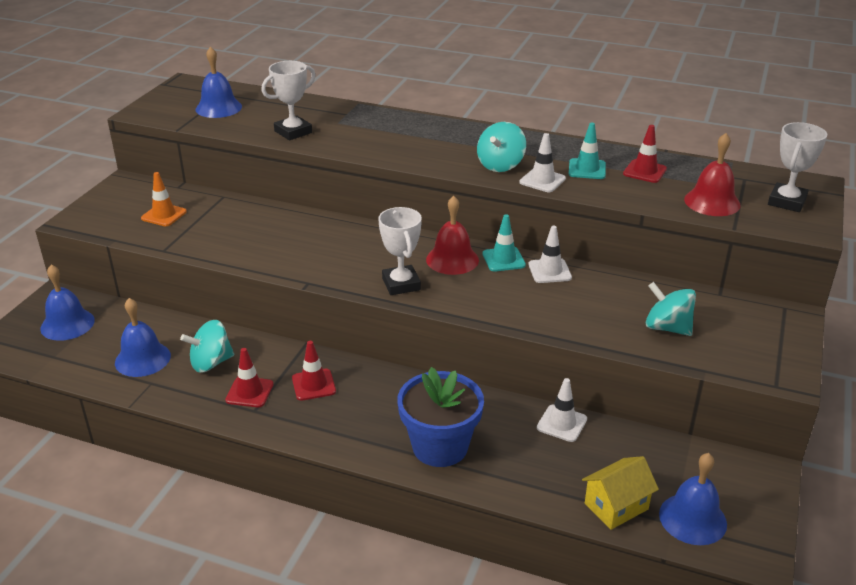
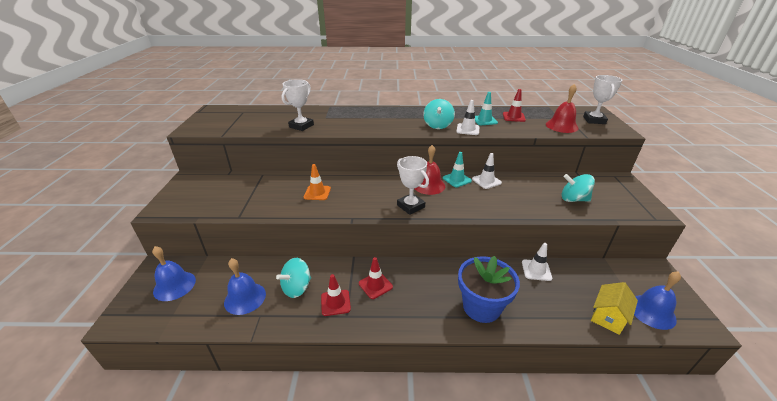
camera: 20 degrees left, 0 degrees up
orange traffic cone [141,172,187,226] -> orange traffic cone moved to [304,164,331,200]
blue bell [195,47,242,118] -> none

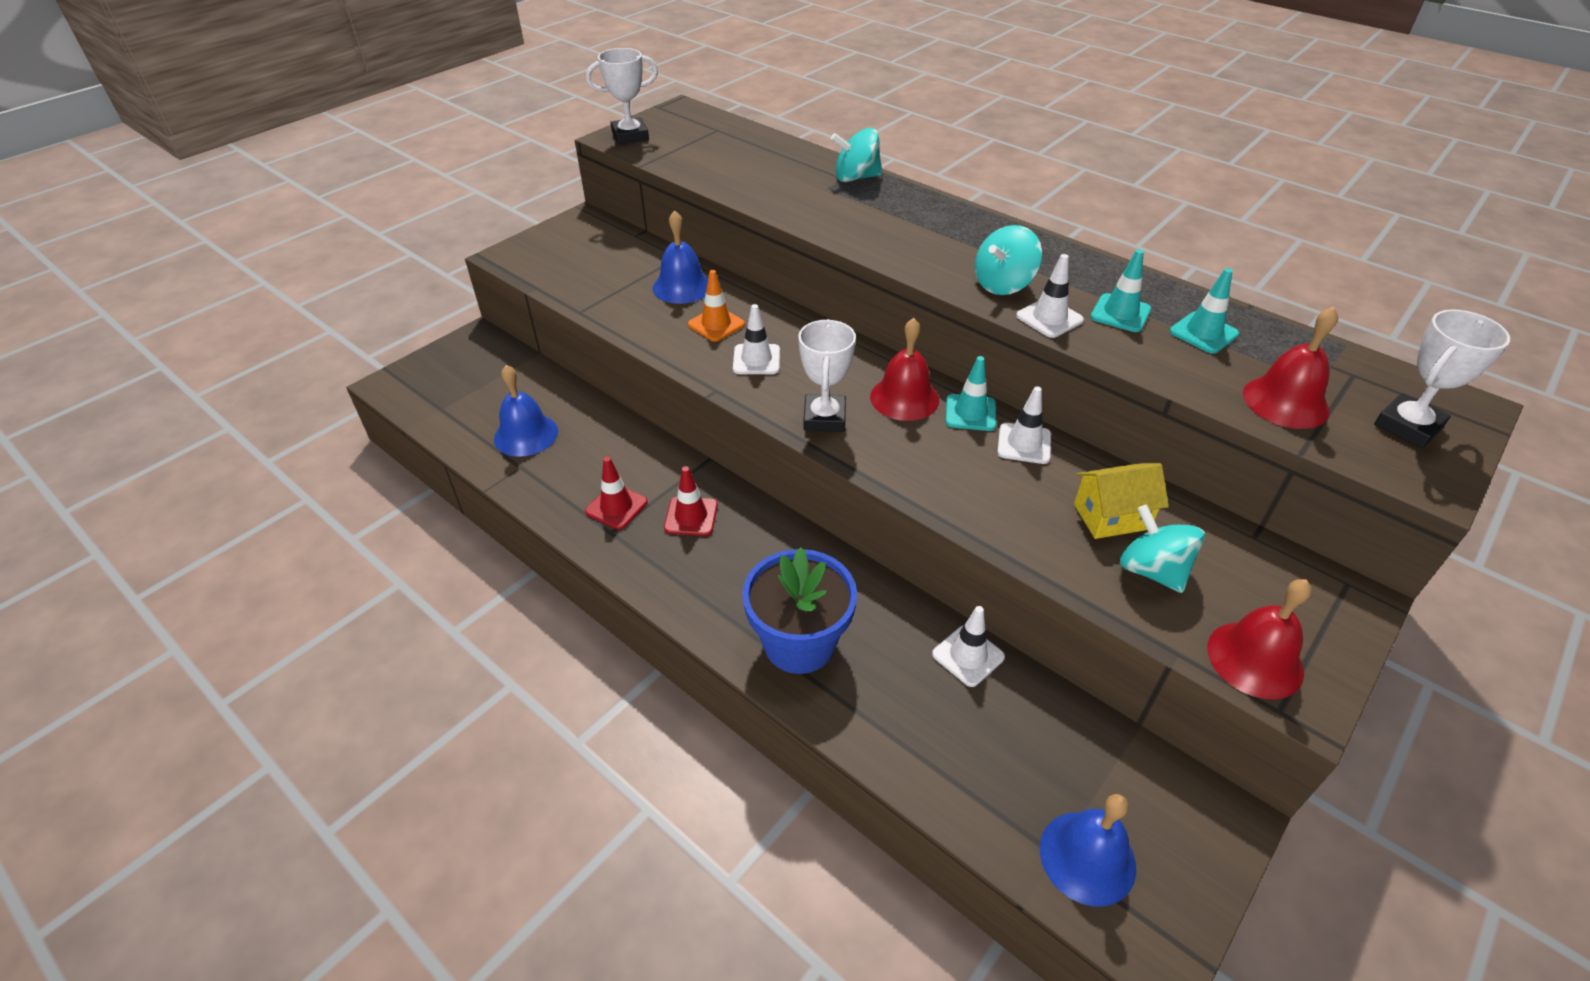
camera: 40 degrees right, 10 degrees up
blue bell [152,246,196,301] -> blue bell moved to [653,210,708,304]
turquoise spinning top [276,258,311,298] -> turquoise spinning top moved to [831,128,882,182]
white trophy [281,79,314,131] -> white trophy moved to [586,48,658,145]
red traffic cone [503,89,526,122] -> turquoise traffic cone [1170,268,1239,354]
yellow house [591,282,638,335] -> yellow house moved to [1074,463,1169,539]
none -> white traffic cone [733,304,780,374]
none -> red bell [1207,579,1312,700]

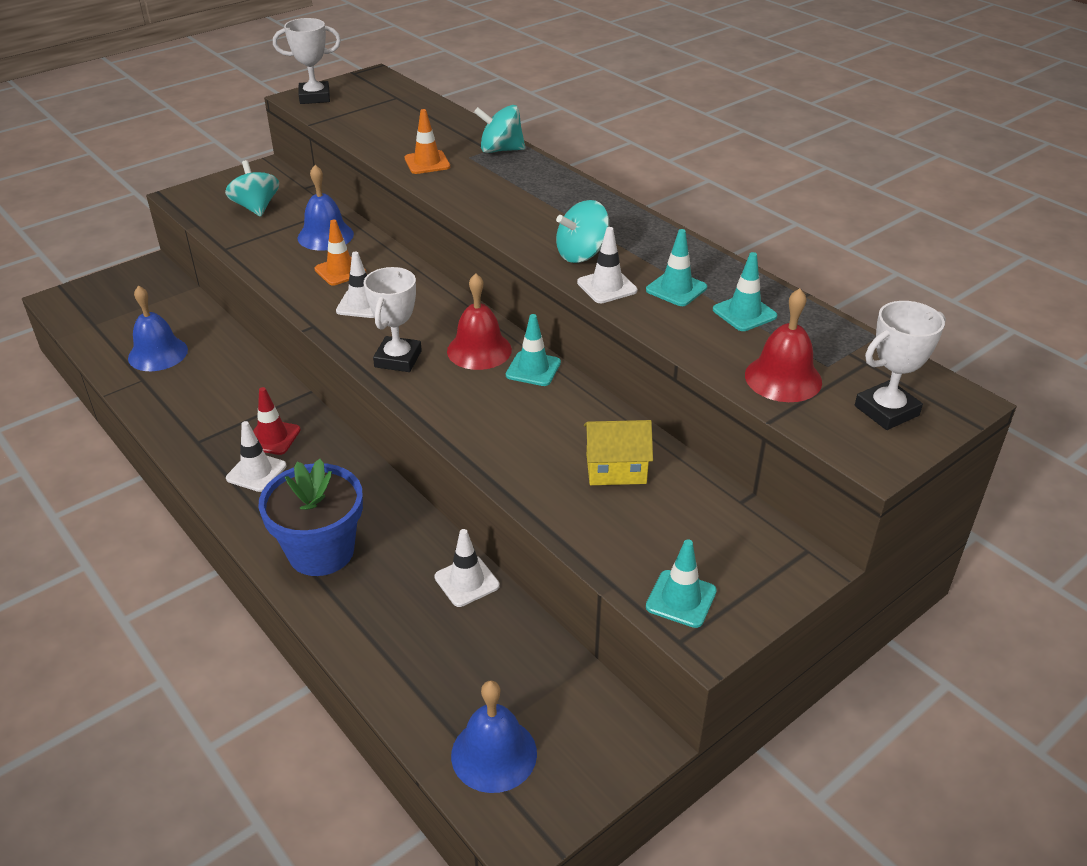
camera: 10 degrees right, 5 degrees down
red traffic cone [585,457,648,529] -> none
white traffic cone [997,386,1051,464] -> white traffic cone moved to [226,421,286,492]
turquoise spinning top [1120,504,1205,593] -> turquoise spinning top moved to [225,160,279,217]
red bell [1207,579,1312,700] -> turquoise traffic cone [646,539,717,628]
none -> orange traffic cone [405,109,450,174]

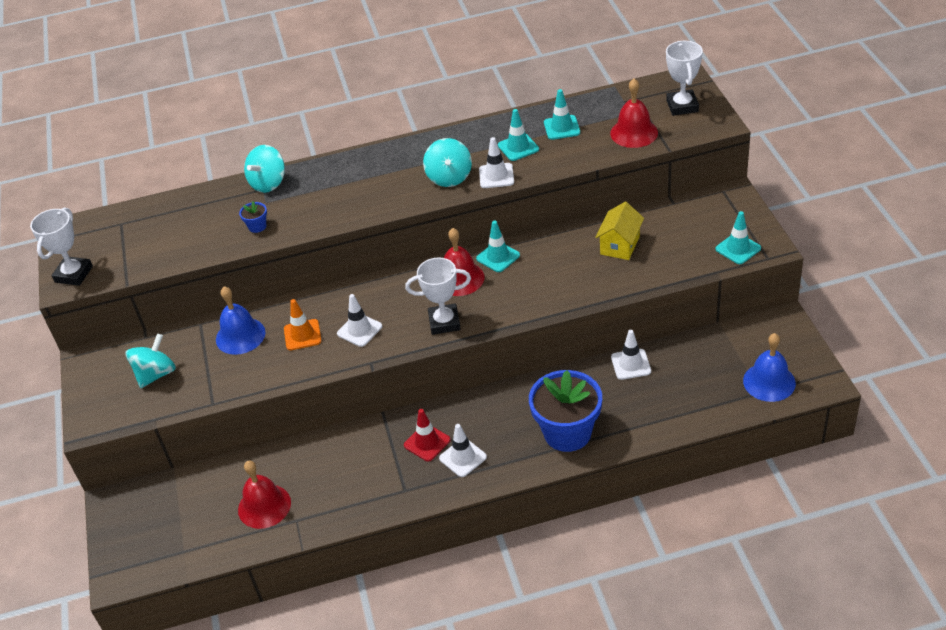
camera: 60 degrees left, 5 degrees up
blue bell [128,286,188,371] -> red bell [238,461,291,529]
turquoise spinning top [225,160,279,217] -> turquoise spinning top turned 120 degrees clockwise [125,334,176,388]
white trophy [364,267,422,372] -> white trophy turned 45 degrees counterclockwise [405,257,471,335]
orange traffic cone [405,109,450,174] -> blue flower pot [239,201,267,233]

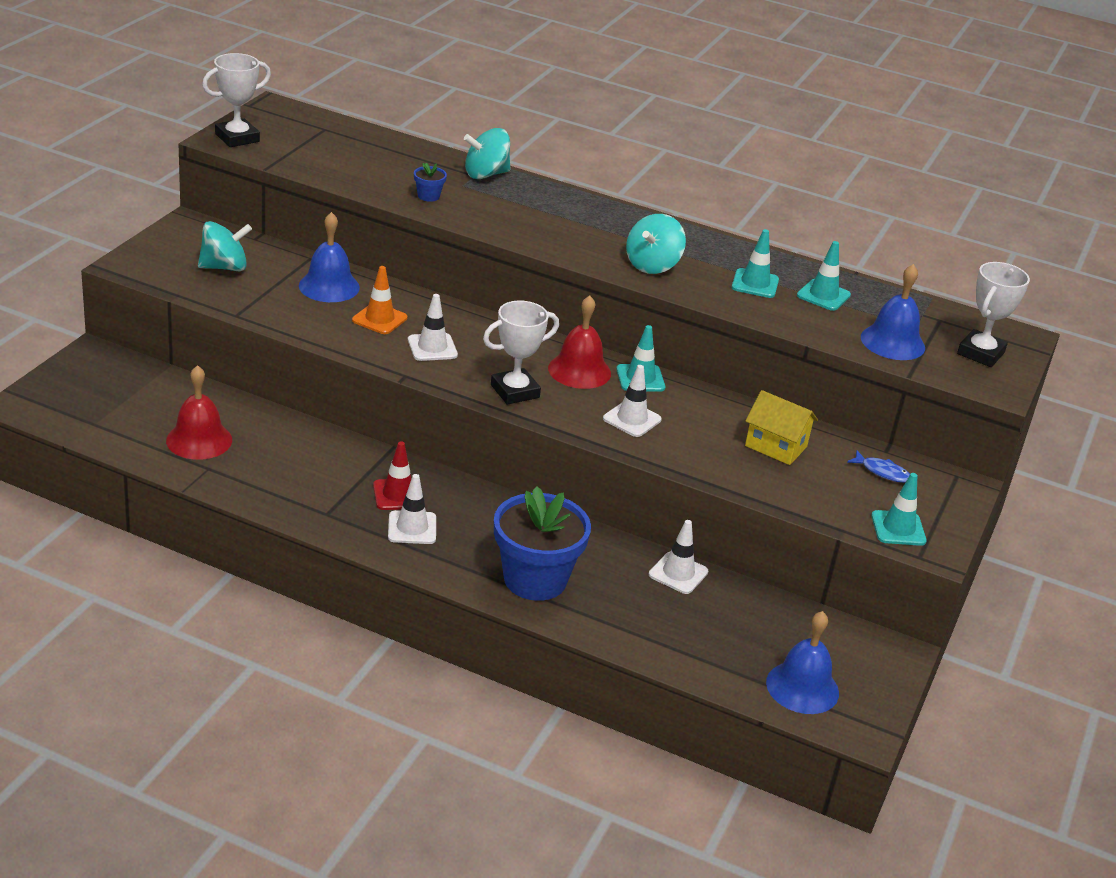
camera: 30 degrees right, 10 degrees down
white trophy [405,257,471,335] -> white trophy turned 60 degrees counterclockwise [483,301,559,405]
white traffic cone [479,137,514,188] -> white traffic cone moved to [603,365,662,437]
yellow house [595,202,644,260] -> yellow house turned 60 degrees clockwise [745,390,818,465]
red bell [610,78,658,148] -> blue bell [861,264,925,360]
none -> blue fish [847,451,910,483]

